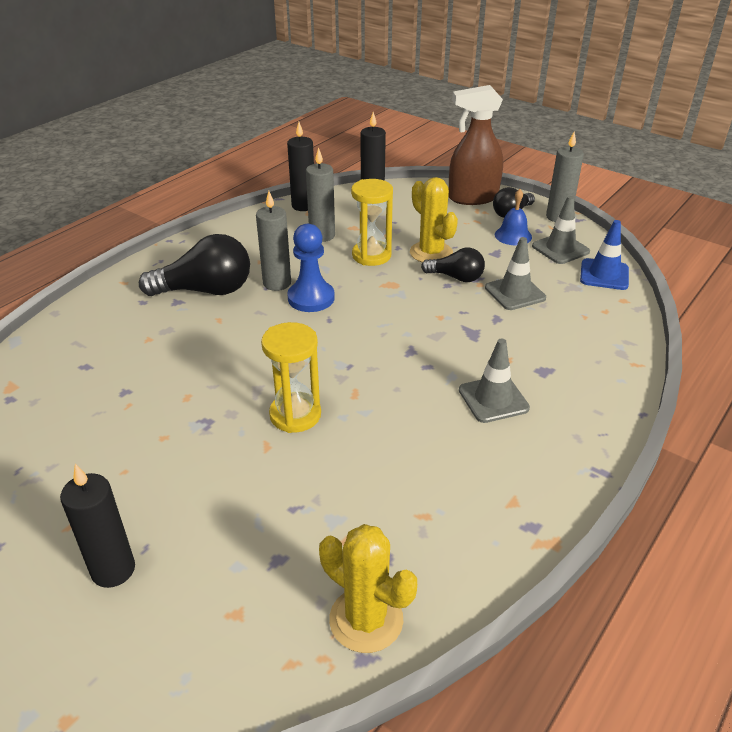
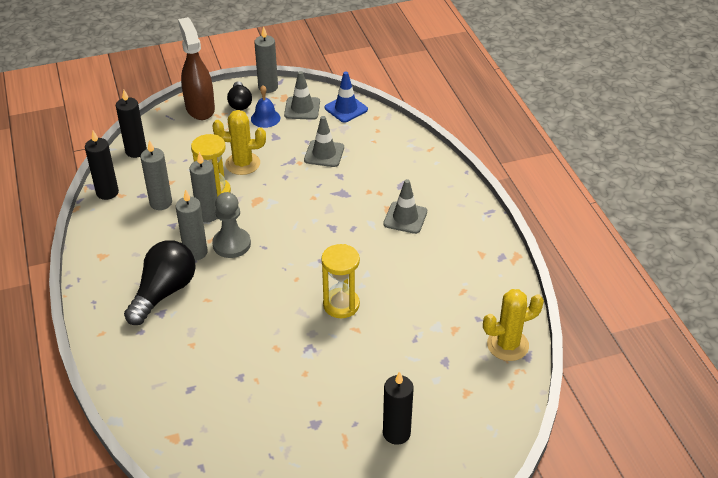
camera: 55 degrees left, 5 degrees up
blue pawn [287,224,335,312] -> grey pawn [212,192,251,258]
black light bulb [421,248,485,282] -> none
brown spray bottle [448,85,503,205] -> brown spray bottle turned 135 degrees clockwise [178,17,215,120]
none -> grey candle [189,152,217,222]

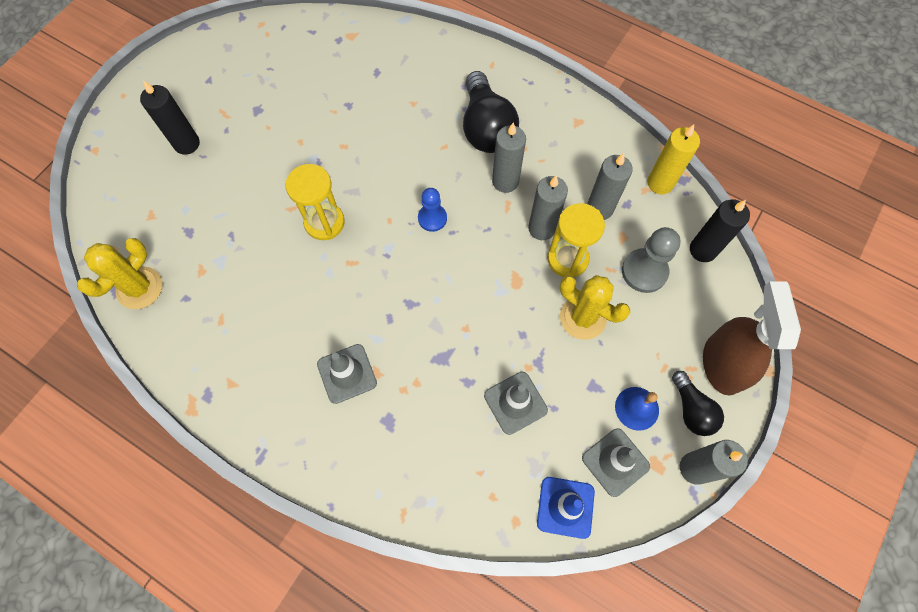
camera: 140 degrees right, 25 degrees up
black candle [85,131,119,200] -> yellow candle [648,124,700,194]
brown spray bottle [178,17,215,120] -> brown spray bottle turned 120 degrees counterclockwise [703,281,801,395]
yellow cactus [212,110,266,175] -> yellow cactus turned 75 degrees clockwise [560,275,630,340]
grey pawn [212,192,251,258] -> grey pawn moved to [622,227,680,293]
black light bulb [227,81,252,110] -> black light bulb turned 150 degrees counterclockwise [672,371,724,436]
none -> blue pawn [418,188,447,232]

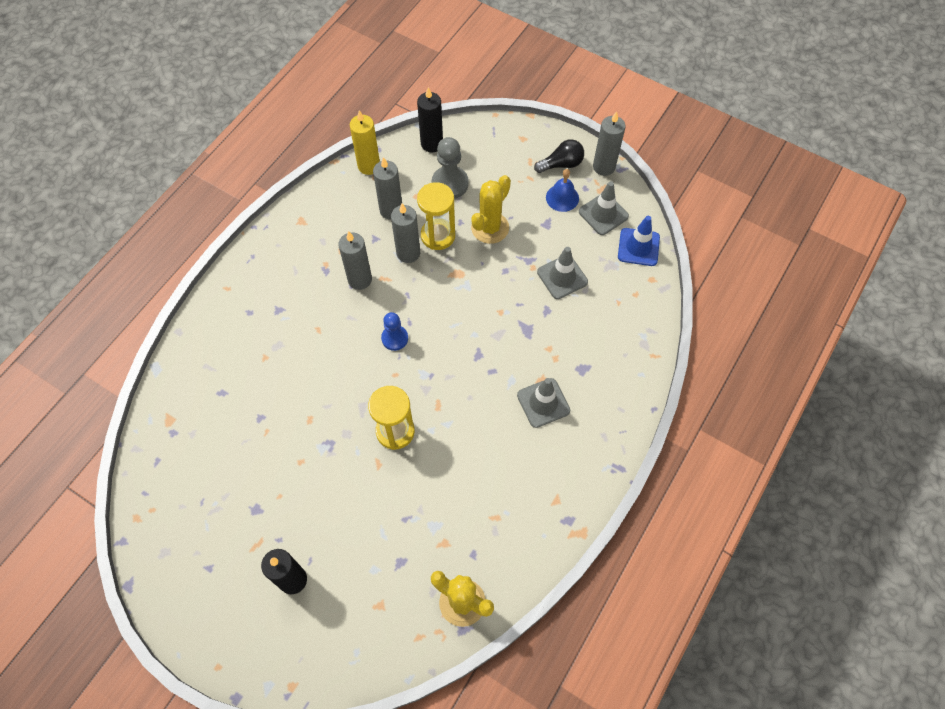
camera: 90 degrees left, 5 degrees down
black light bulb [463,71,519,153] -> none
brown spray bottle [703,281,801,395] -> none

